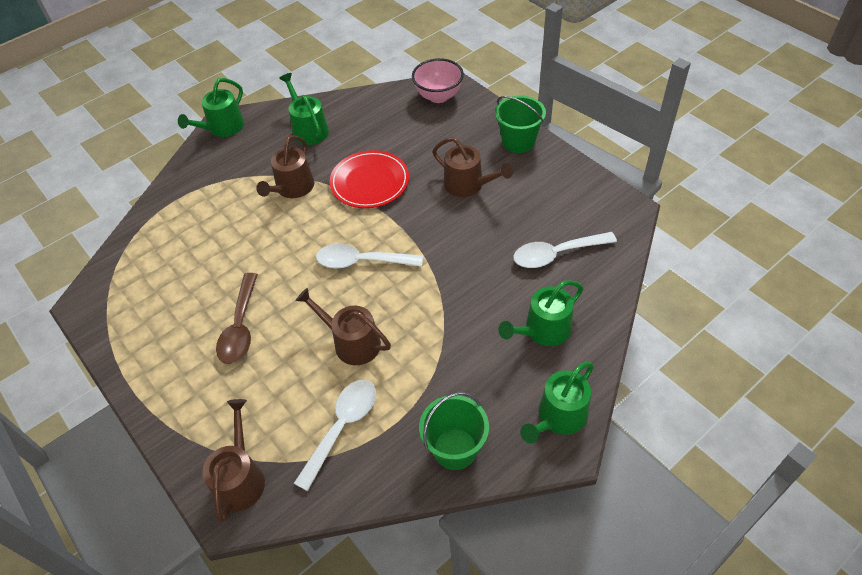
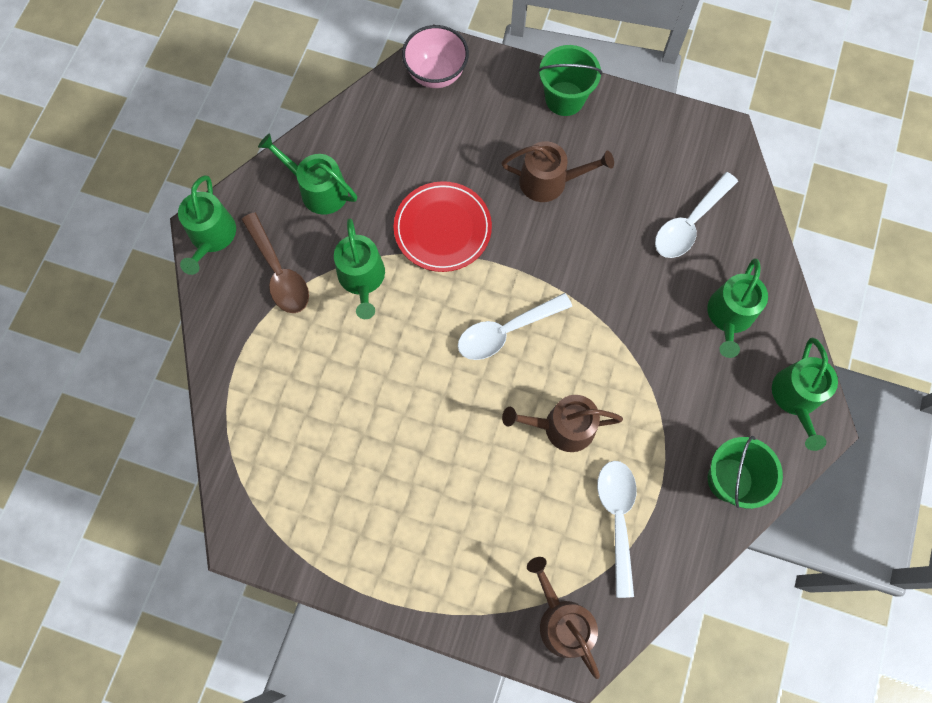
camera: 35 degrees left, 20 degrees up
brown spoon [216,273,258,364] -> brown spoon moved to [242,213,309,313]
brown watering can [256,135,315,198] -> green watering can [334,219,385,319]

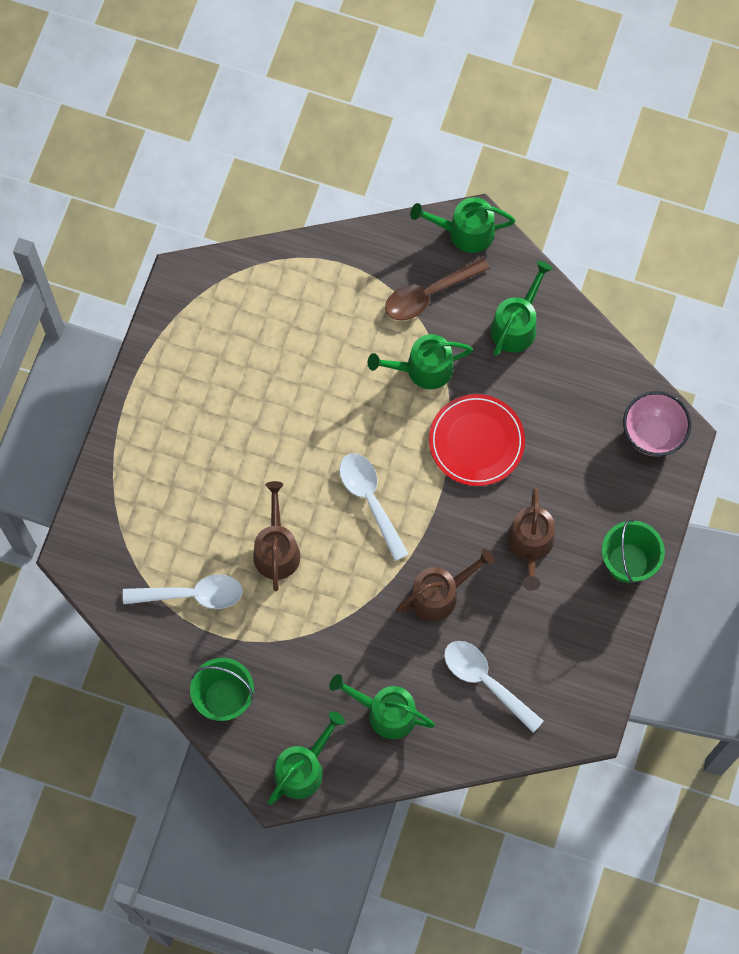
camera: 90 degrees right, 0 degrees up
brown watering can [527,557,600,679] -> brown watering can moved to [396,549,495,621]
green watering can [772,337,838,451] -> green watering can turned 120 degrees clockwise [268,711,345,805]

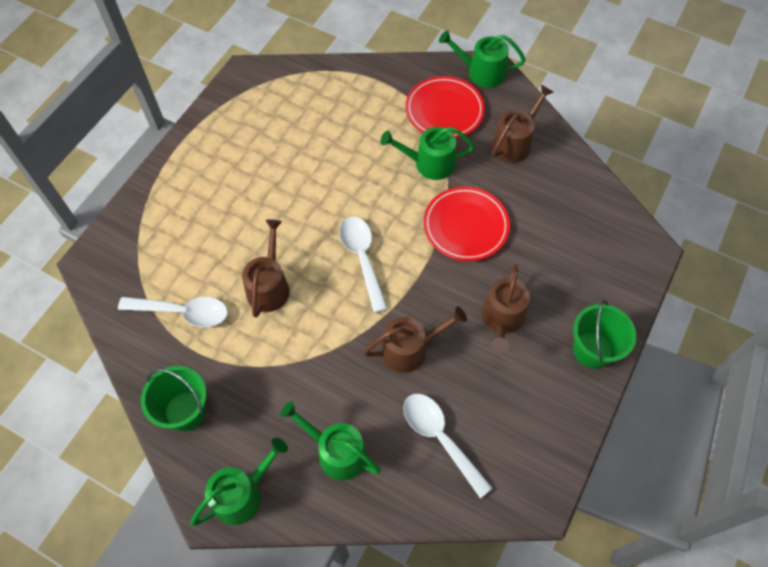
camera: 10 degrees right, 10 degrees down
brown spoon [385,257,490,320] -> red plate [405,76,485,138]
green watering can [490,261,553,356] -> brown watering can [491,84,553,163]
pink bowl [623,391,691,456] -> none

